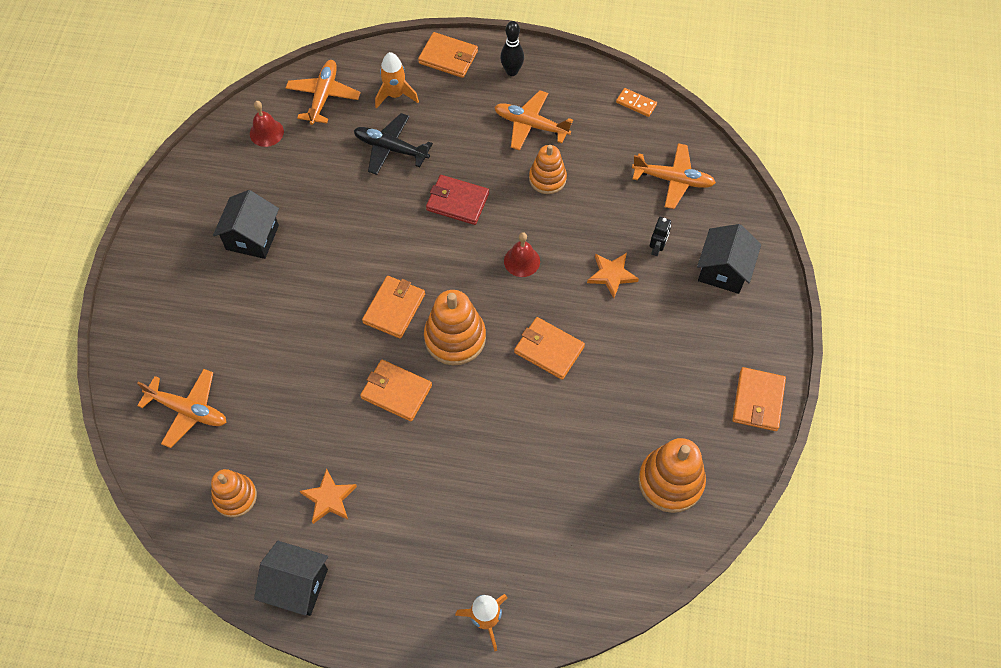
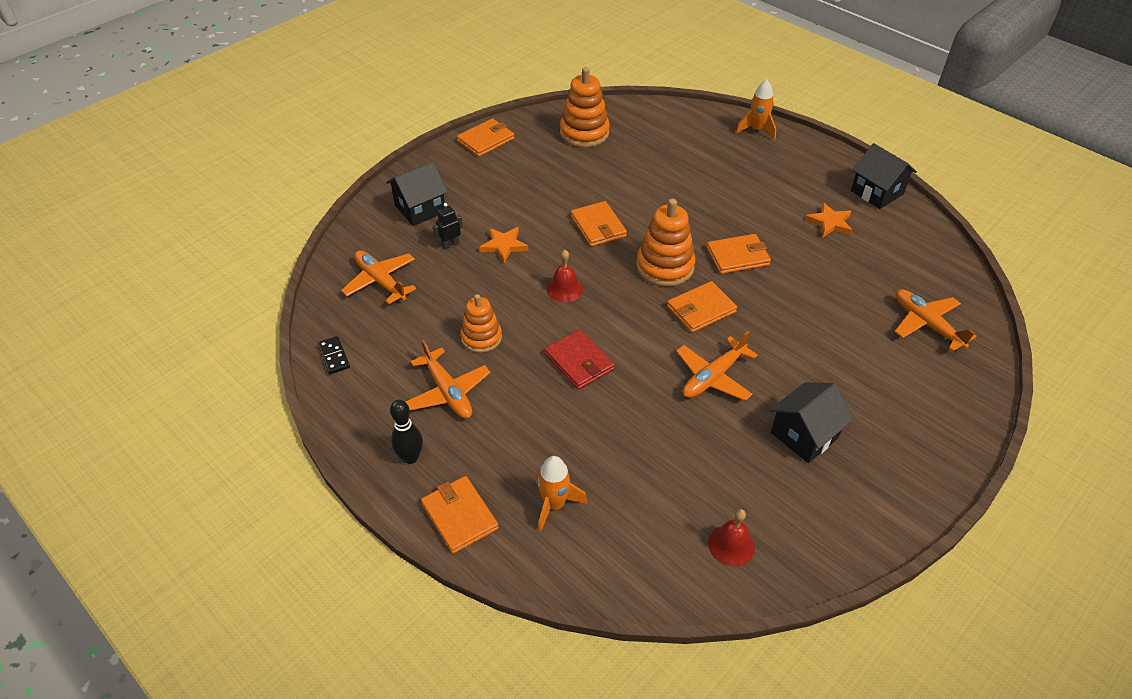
camera: 145 degrees left, 15 degrees down
orange stacking toy [211,469,257,518] -> none
orange plane [286,60,361,125] -> orange plane moved to [676,331,758,401]
black plane [354,113,433,175] -> none
orange wallet [360,360,432,422] -> orange wallet turned 75 degrees counterclockwise [707,234,771,274]
orange domino [616,88,657,117] -> black domino [318,336,350,374]

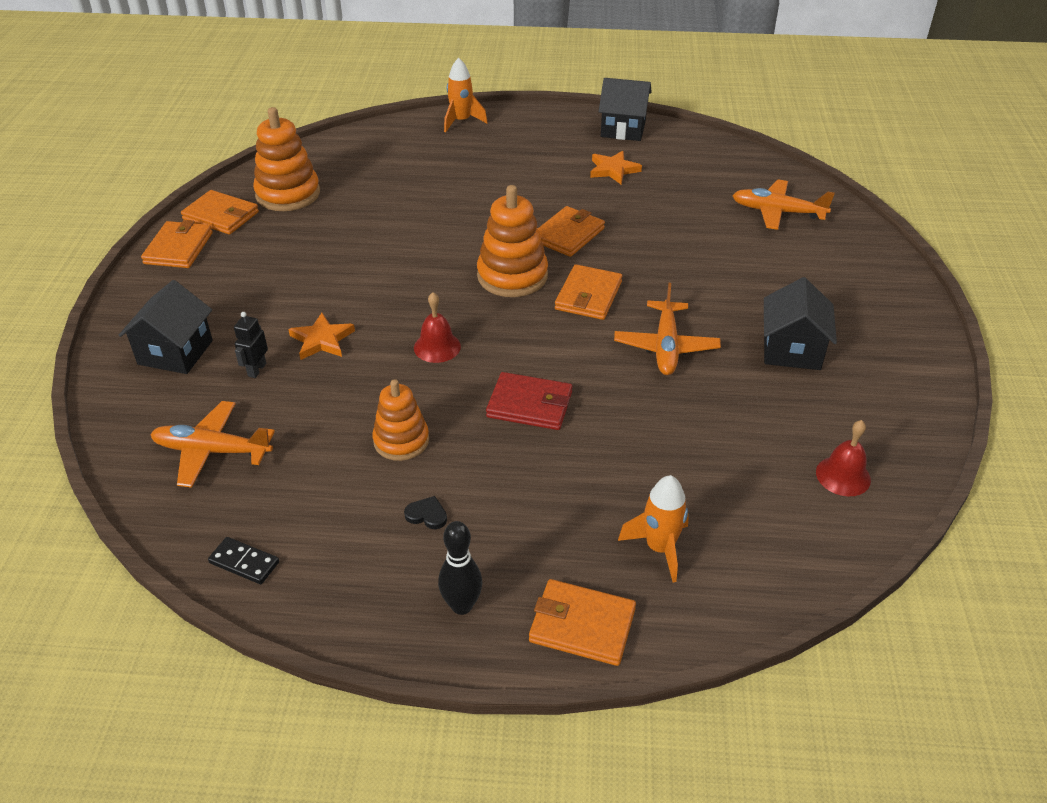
camera: 40 degrees left, 5 degrees down
orange plane [406,340,490,419] -> black heart [404,496,447,529]
orange wallet [571,201,627,247] -> orange wallet moved to [181,190,259,235]

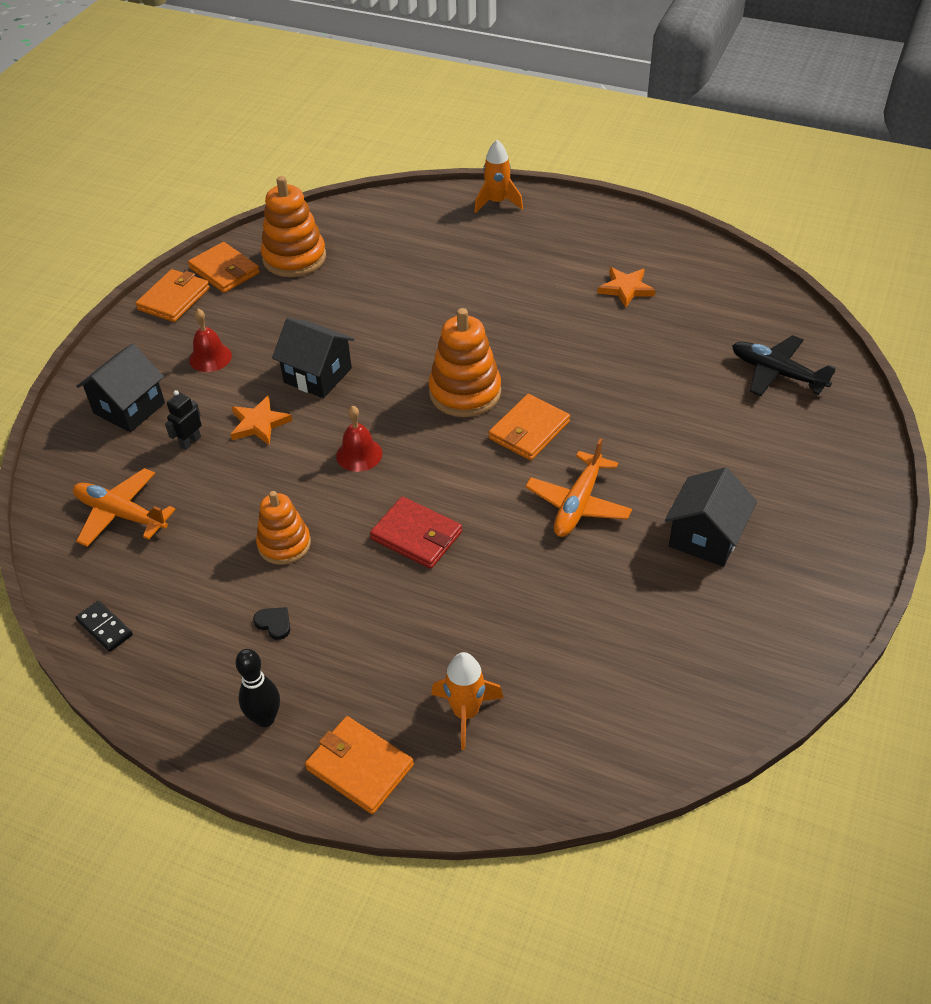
camera: 20 degrees right, 5 degrees up
orange wallet [538,206,605,257] -> none
black house [599,78,652,141] -> black house moved to [272,318,354,398]
orange plane [732,180,835,230] -> black plane [732,335,836,396]
red bell [816,420,871,496] -> red bell moved to [189,309,232,372]

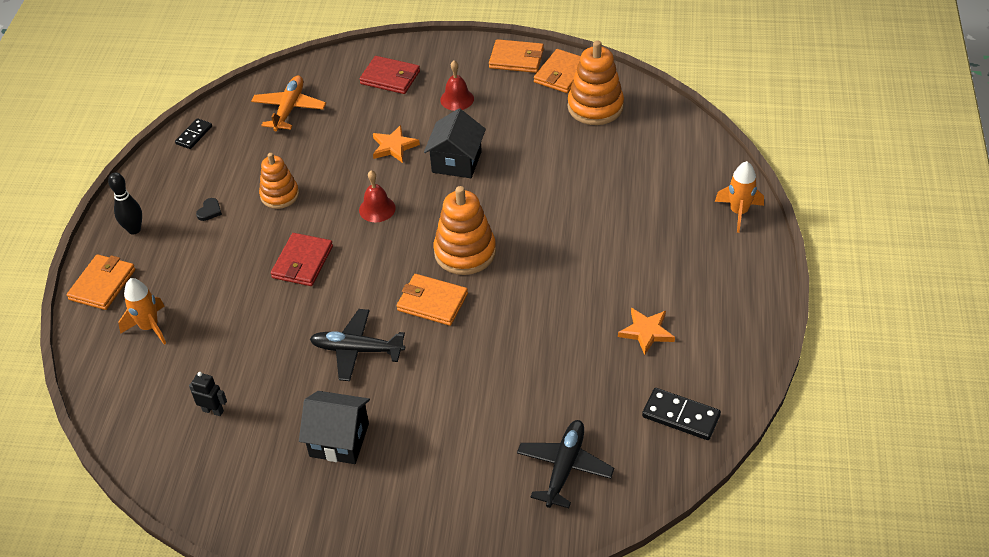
camera: 75 degrees right, 0 degrees up
black house [76,343,165,433] -> red wallet [360,56,420,94]
black robot [165,390,202,450] -> black robot moved to [189,372,227,416]
orange plane [525,438,632,537] -> black plane [310,309,405,381]
none -> black domino [642,388,721,440]

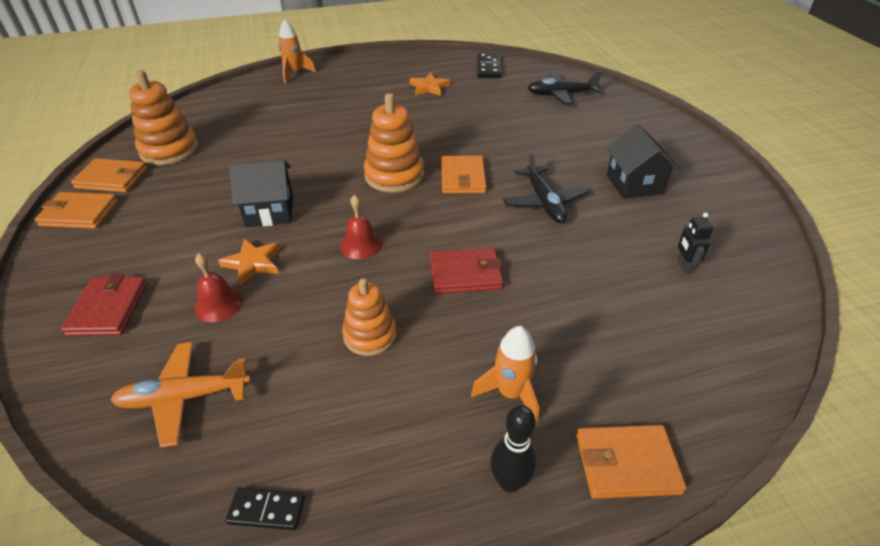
camera: 115 degrees left, 5 degrees down
orange rocket [118,278,166,345] -> orange rocket moved to [471,326,539,423]
black heart [196,198,222,221] -> none
red bell [440,61,474,111] -> red bell moved to [194,253,243,322]
orange wallet [489,39,544,73] -> orange wallet turned 75 degrees counterclockwise [35,192,118,229]

